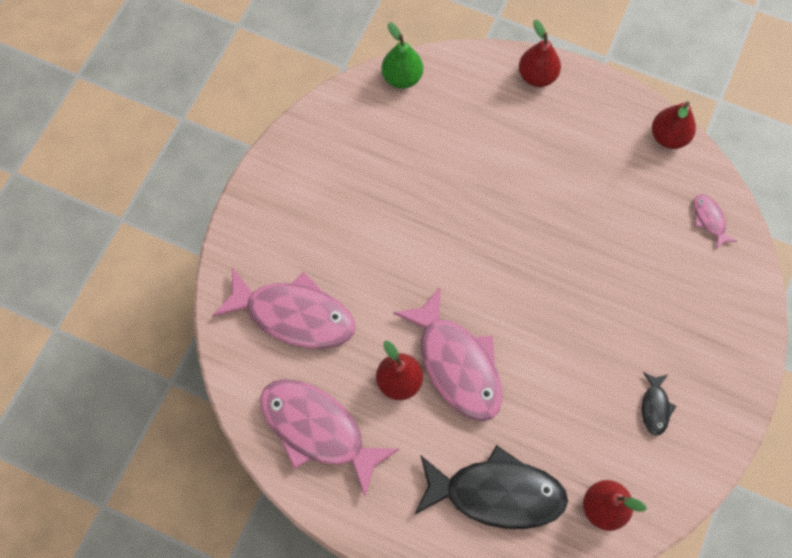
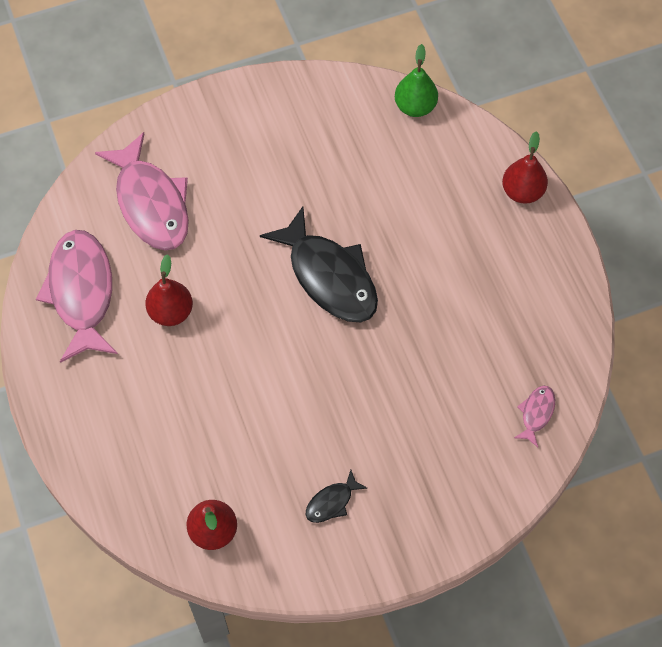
camera: 45 degrees right, 5 degrees down
pink fish [393,286,503,421] -> none
black fish [414,445,568,529] -> black fish moved to [260,207,378,322]
red pear [652,101,696,149] -> none

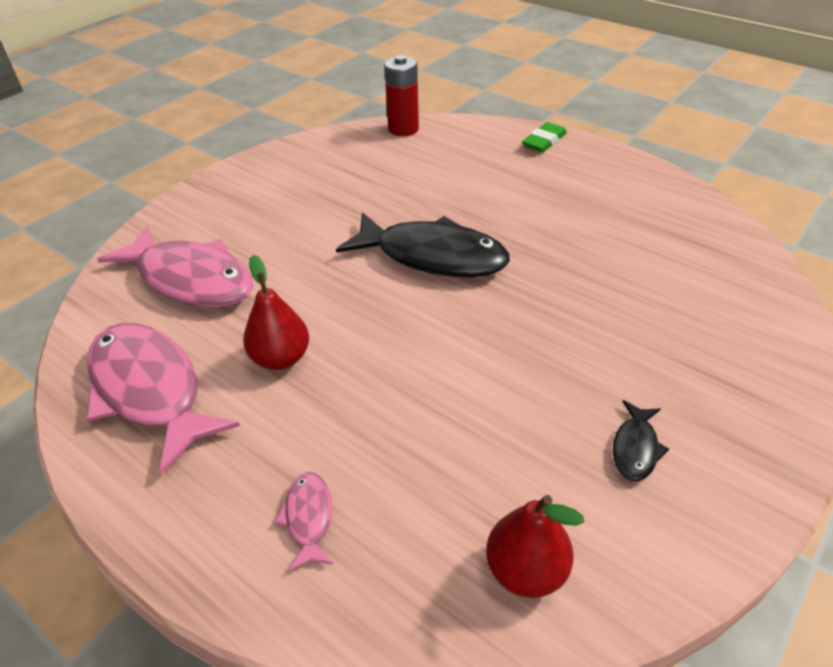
camera: 30 degrees left, 20 degrees down
green pear [395,44,438,117] -> red battery [384,55,419,136]
red pear [502,131,548,204] -> green eraser [522,122,567,153]
pink fish [514,386,555,447] -> pink fish moved to [275,472,333,571]

